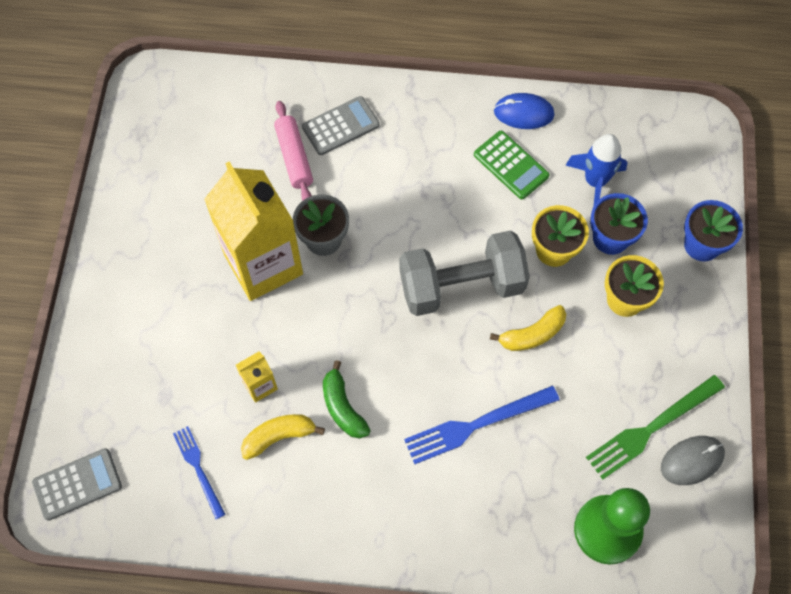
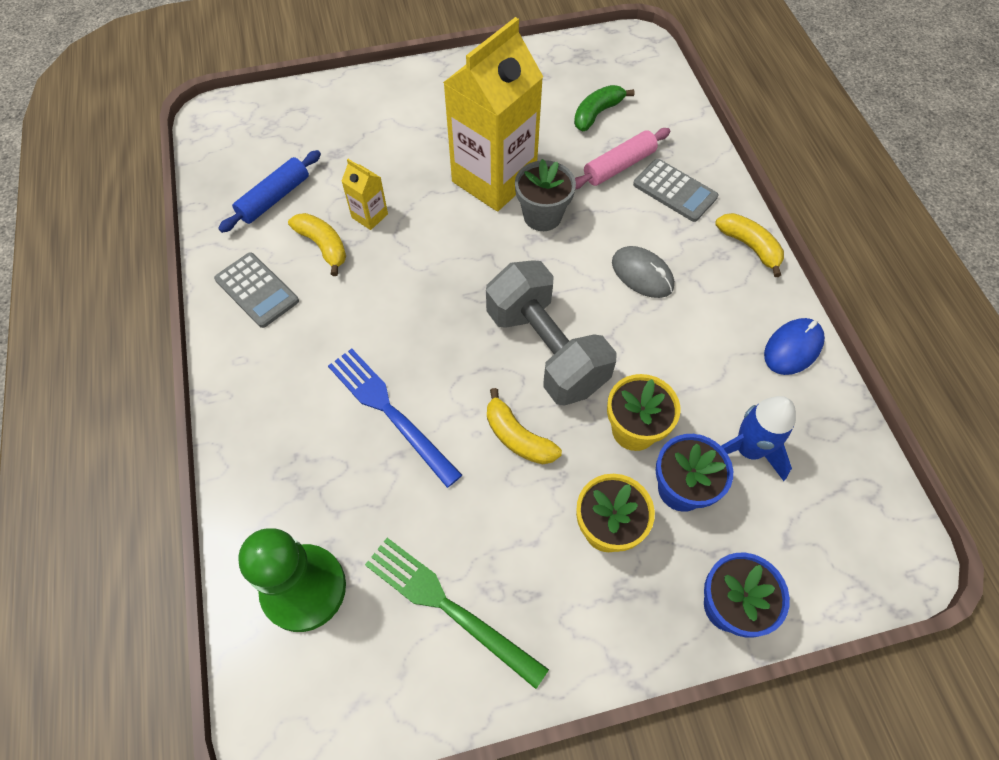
camera: 70 degrees right, 5 degrees down
grey calculator [32,448,122,521] -> grey calculator moved to [214,252,299,328]
blue fork [173,426,226,519] -> blue rolling pin [218,150,321,233]
green banana [323,360,371,438] -> green banana moved to [574,85,635,131]
green calculator [474,131,550,199] -> none
blue mouse [494,93,555,129] -> blue mouse turned 60 degrees clockwise [764,318,825,375]
grey mouse [661,436,725,485] -> grey mouse moved to [612,246,674,298]
none -> yellow banana [715,213,784,277]

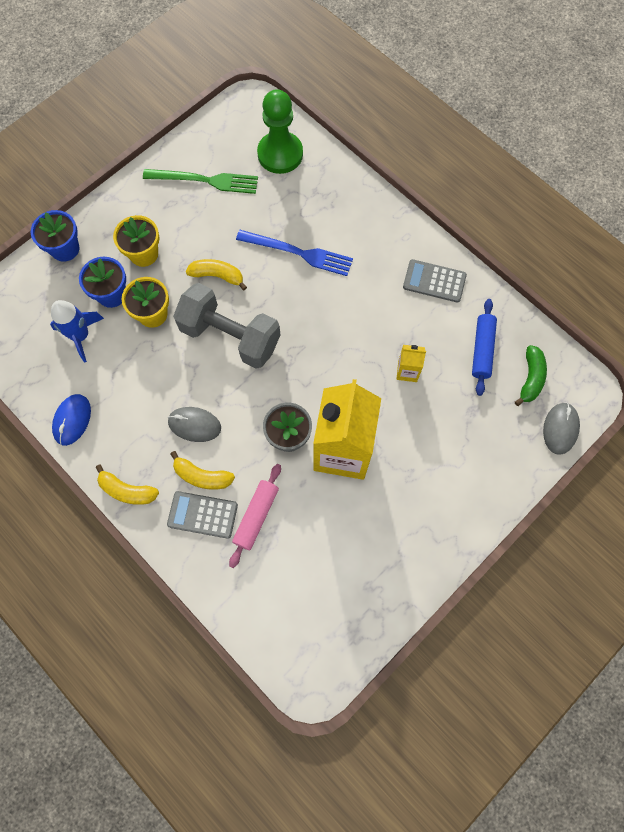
camera: 150 degrees right, 10 degrees up
yellow banana [288,213,346,276] -> yellow banana moved to [170,451,235,490]
green banana [574,85,635,131] -> green banana moved to [515,345,547,406]
none -> grey mouse [543,403,580,455]

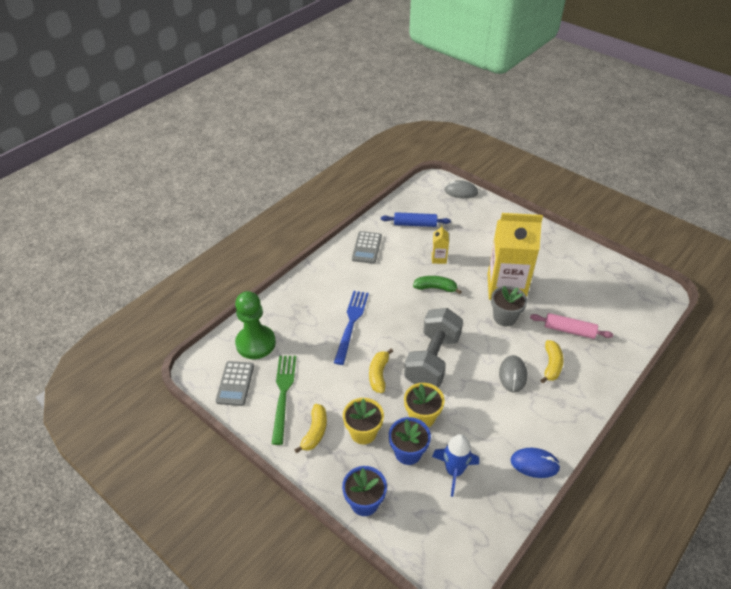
camera: 95 degrees left, 25 degrees down
yellow banana [96,465,159,505] -> yellow banana moved to [294,404,327,453]
grey calculator [167,491,238,539] -> grey calculator moved to [215,361,254,406]
green banana [515,345,547,406] -> green banana moved to [413,276,462,294]

